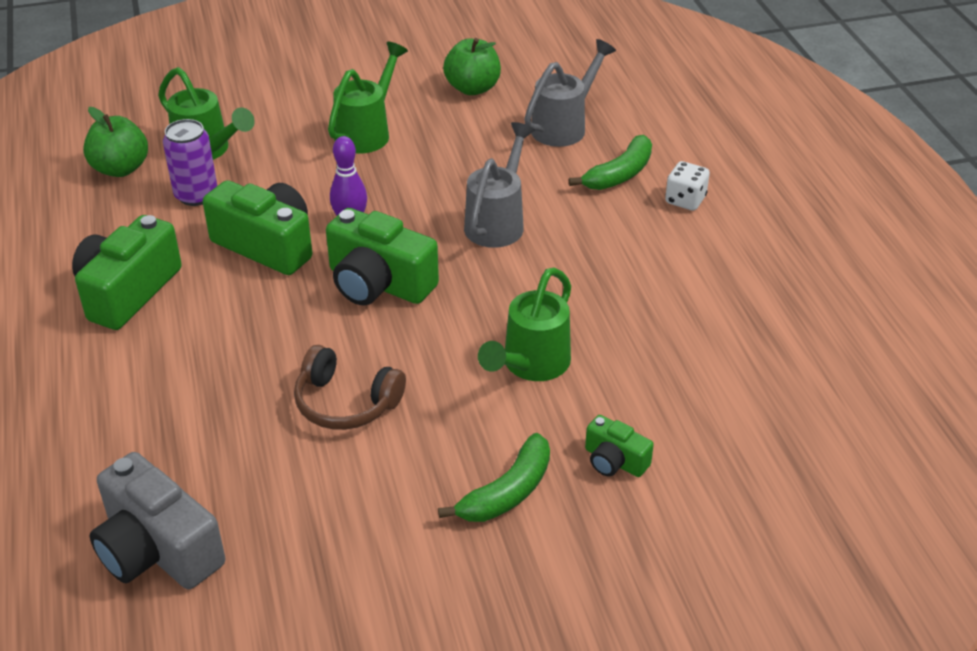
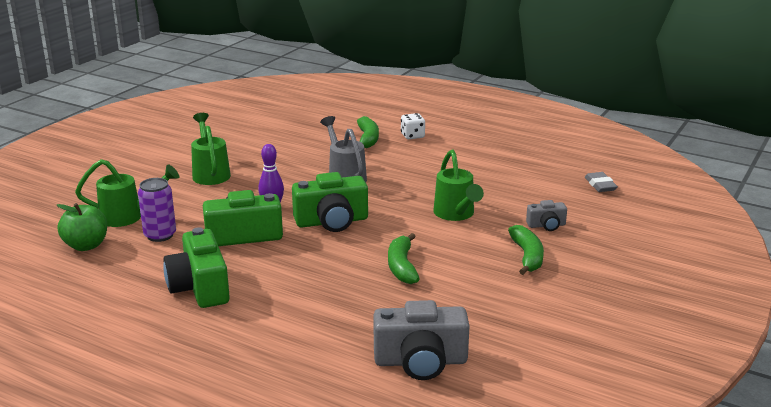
camera: 45 degrees left, 15 degrees down
brown headphones [294,345,406,430] -> green banana [388,233,420,284]
green apple [443,38,501,95] -> none
grey watering can [524,39,616,147] -> none
green camera [585,415,654,477] -> grey camera [526,200,567,231]
none -> grey eraser [585,172,618,192]

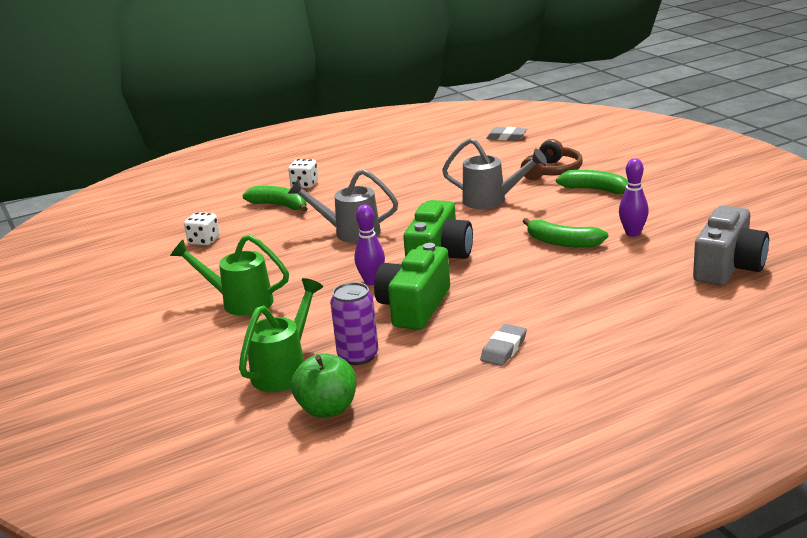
camera: 55 degrees left, 0 degrees up
green camera [163,227,230,308] -> grey eraser [480,324,527,366]
green watering can [433,150,484,221] -> grey watering can [442,138,547,209]
grey camera [526,200,567,231] -> brown headphones [521,139,583,180]
none -> white dice [184,212,220,245]
none -> purple bowling pin [619,158,649,237]

